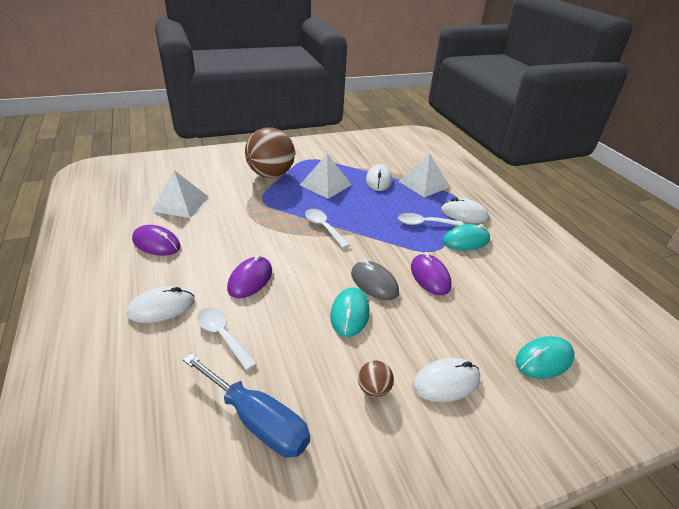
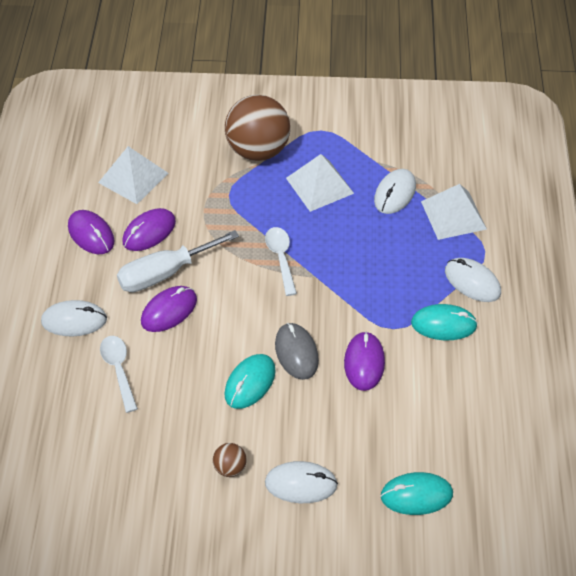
camera: 25 degrees right, 15 degrees up
blue screwdriver [182,353,310,458] -> none
white spoon [398,213,463,226] -> none
none -> white screwdriver [117,230,239,292]
none -> purple mouse [122,208,176,251]

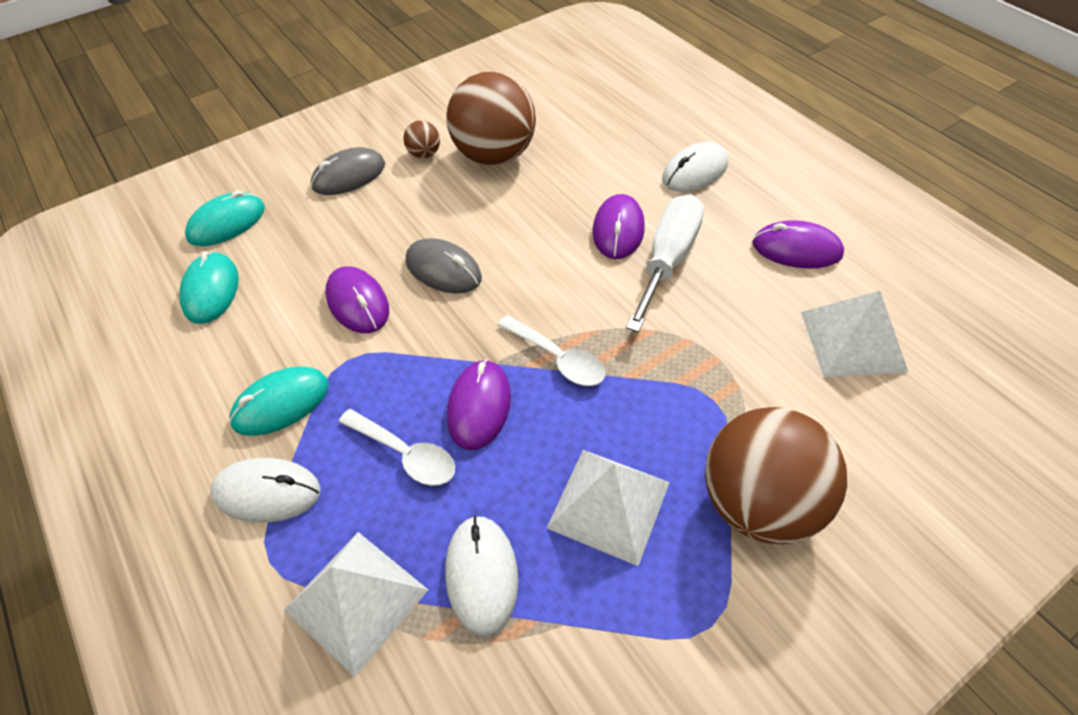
camera: 145 degrees right, 0 degrees up
white spoon [100,336,138,413] -> white spoon moved to [339,409,455,486]
purple mouse [122,208,176,251] -> purple mouse moved to [447,359,511,450]
turquoise mouse [224,354,276,409] -> turquoise mouse moved to [179,251,239,324]
white mouse [265,461,338,503] -> grey mouse [311,147,385,195]
none -> brown ball [447,72,536,165]

